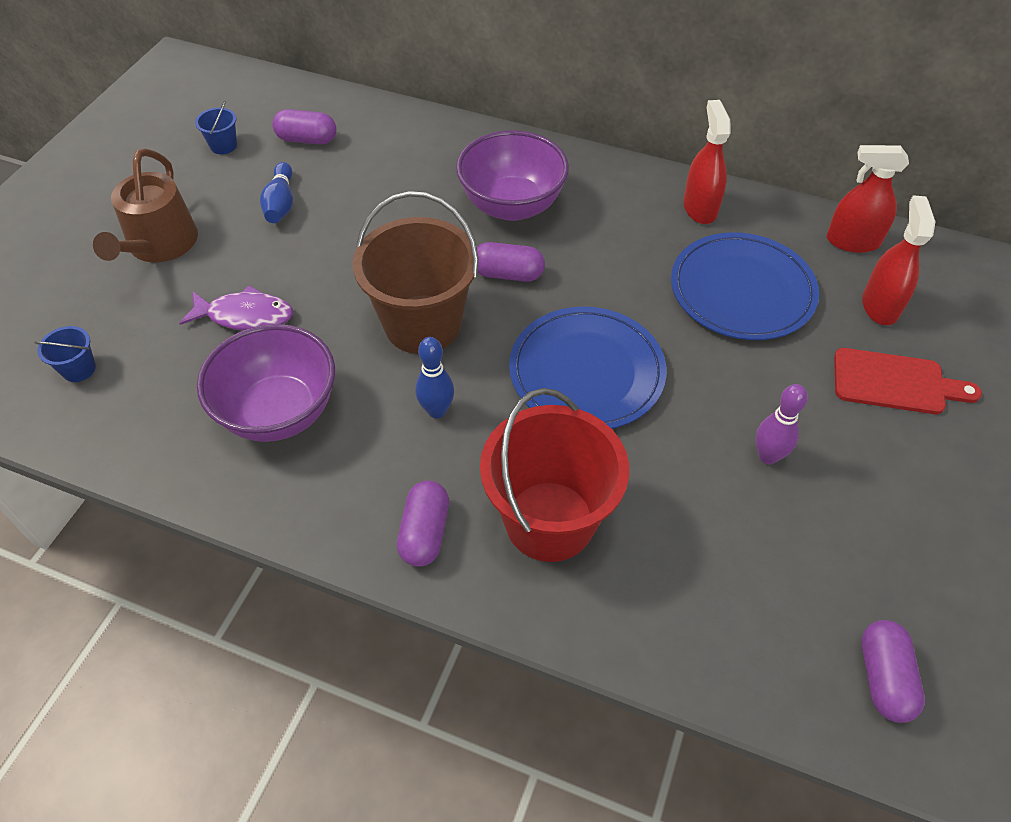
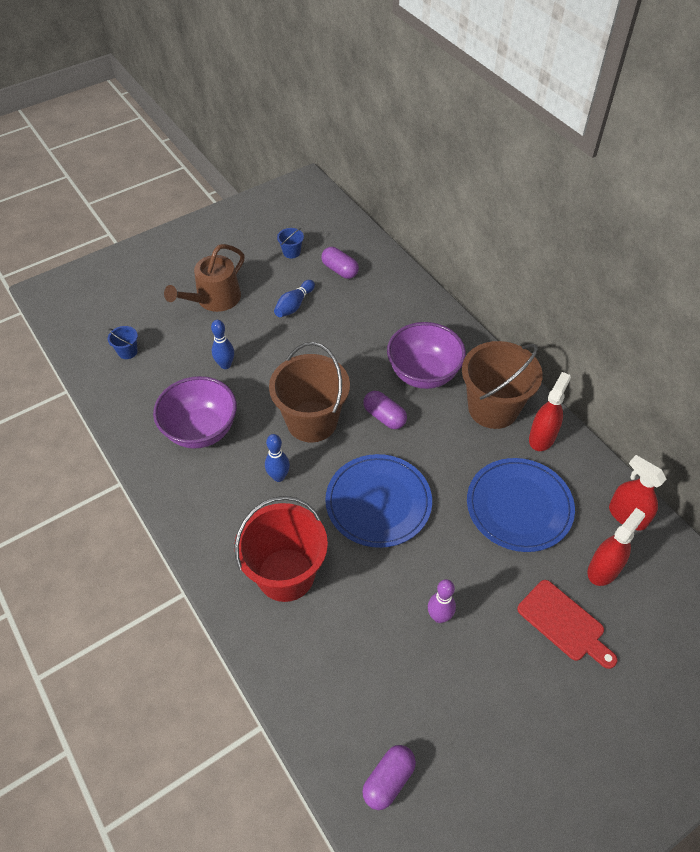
camera: 35 degrees right, 0 degrees up
purple fish [179,286,293,330] -> blue bowling pin [211,320,234,369]
purple capsule [397,481,449,567] -> none
none -> brown bucket [462,341,543,429]

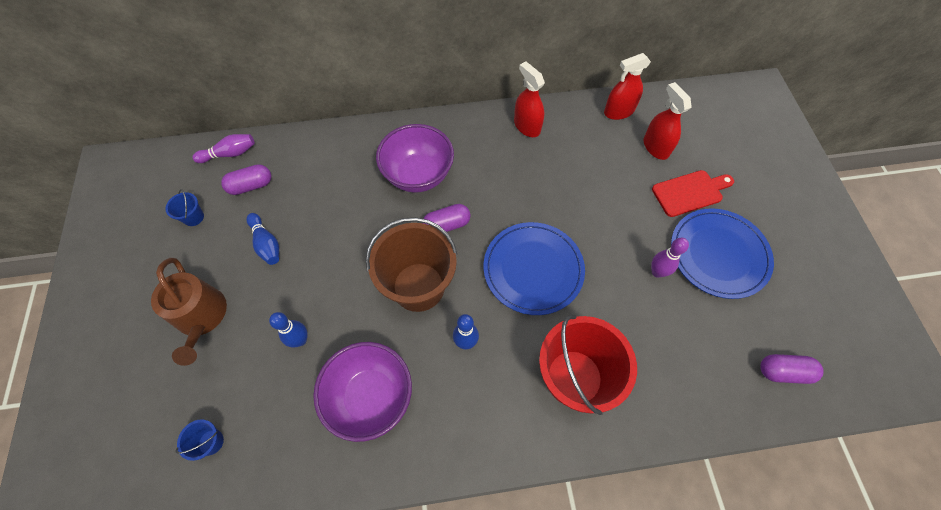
camera: 65 degrees left, 10 degrees up
purple capsule [362,745,416,810] -> purple capsule turned 60 degrees counterclockwise [760,354,824,384]
brown bucket [462,341,543,429] -> none
blue plate [467,458,575,552] -> blue plate moved to [671,208,774,299]
none -> purple bowling pin [192,134,255,163]

